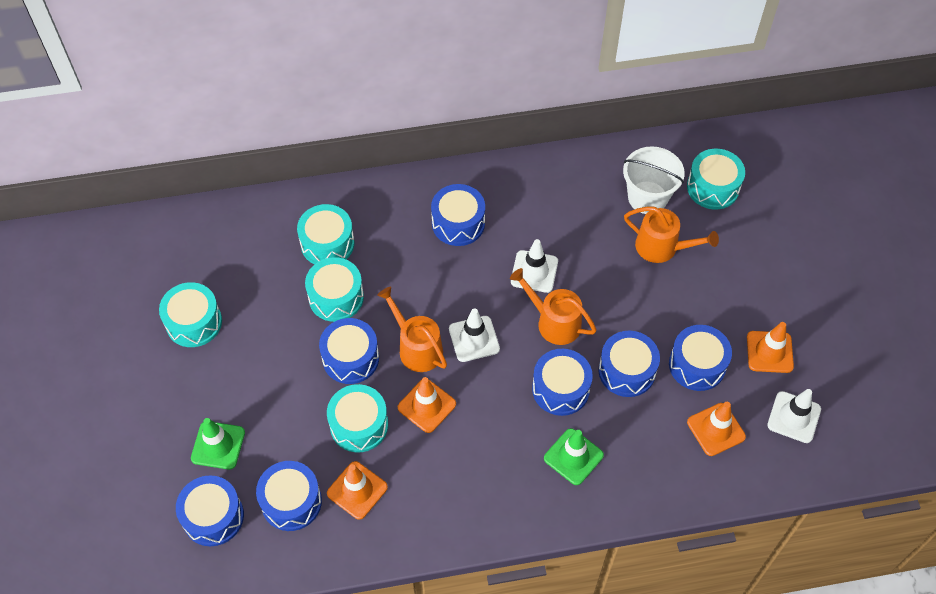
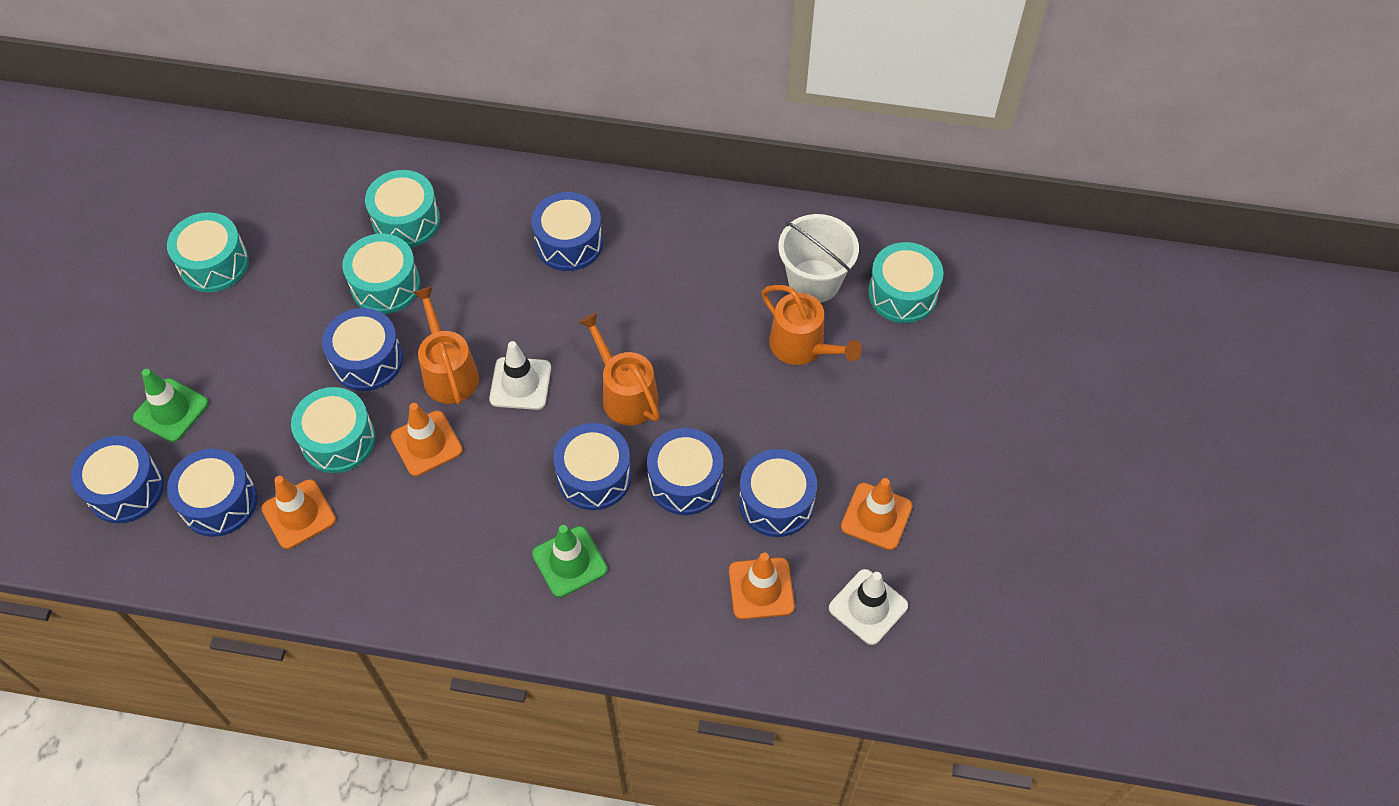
camera: 20 degrees right, 0 degrees up
white traffic cone [511,239,558,293] -> none

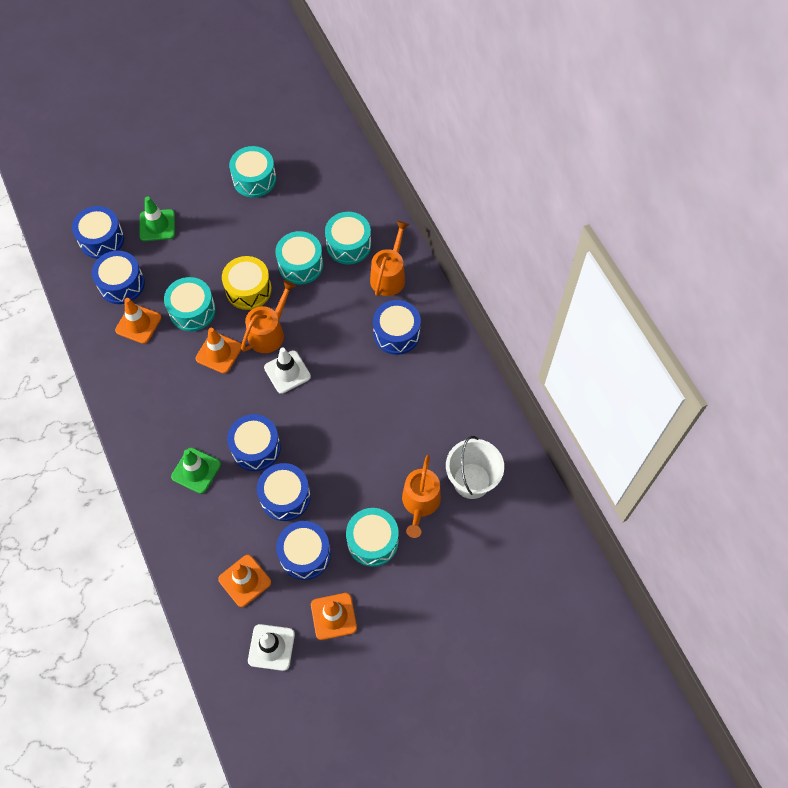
camera: 55 degrees right, 5 degrees up
blue drum [322,308,403,391] -> yellow drum [222,256,272,310]
orange watering can [578,312,660,425] -> orange watering can moved to [370,221,409,296]
turquoise drum [868,242,944,323] -> turquoise drum moved to [346,508,399,567]

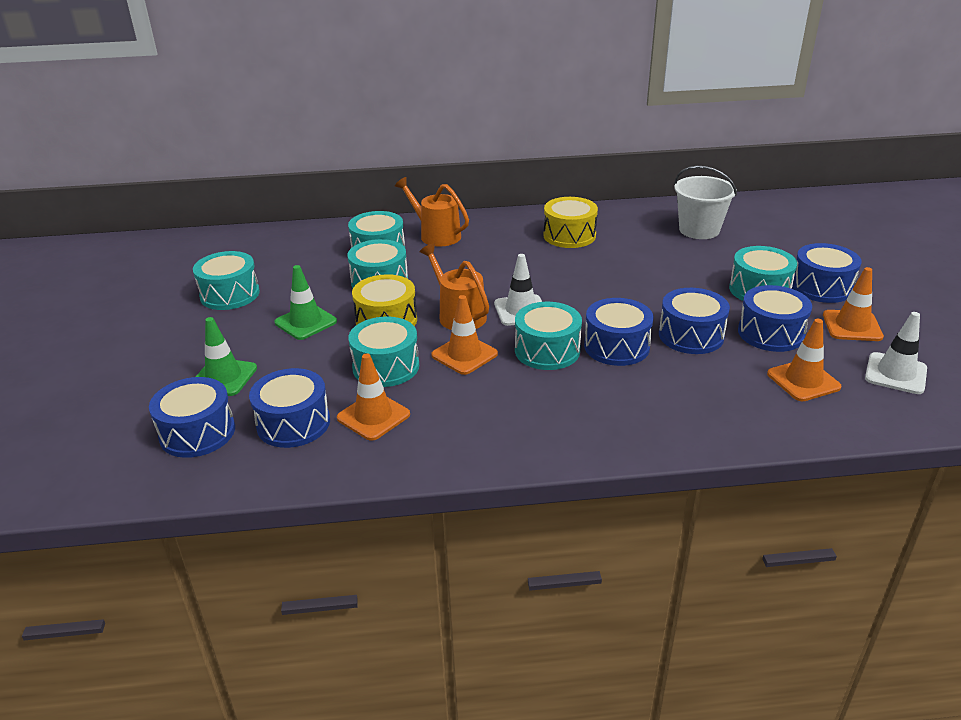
camera: 70 degrees left, 30 degrees down
green traffic cone [171,448,221,494] -> green traffic cone moved to [275,265,337,340]
blue drum [373,300,421,355] -> blue drum moved to [792,243,862,303]
orange watering can [402,455,441,538] -> none
none -> turquoise drum [515,302,582,370]
none -> yellow drum [543,197,598,248]

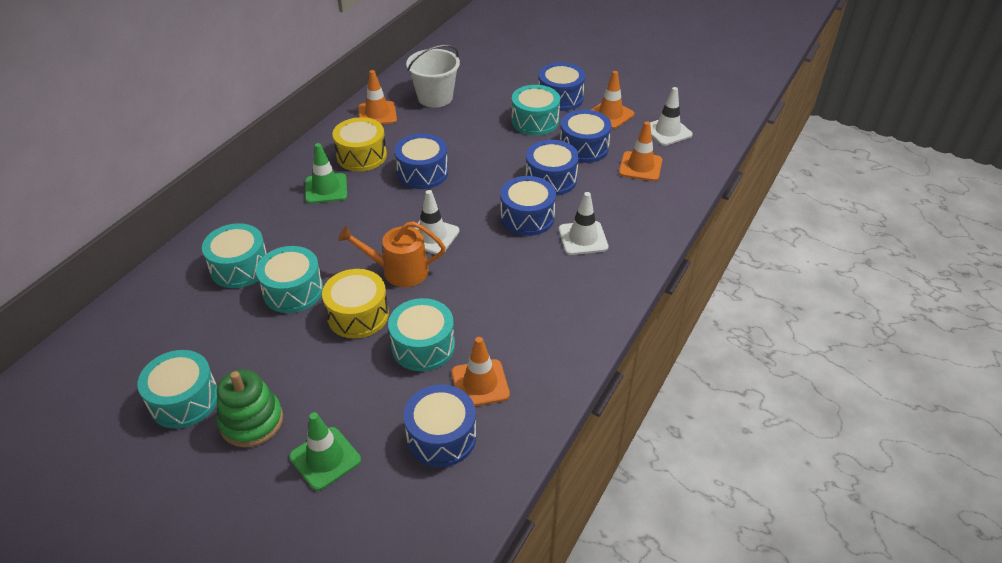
camera: 55 degrees left, 10 degrees up
blue drum [149,377,235,458] -> blue drum moved to [394,134,448,189]
green traffic cone [275,265,337,340] -> green traffic cone moved to [305,143,347,204]
orange watering can [395,177,469,247] -> none
orange traffic cone [431,295,498,375] -> orange traffic cone moved to [358,70,397,124]
turquoise drum [515,302,582,370] -> none
none -> green stacking toy [217,369,283,447]
none -> white traffic cone [559,192,608,255]

